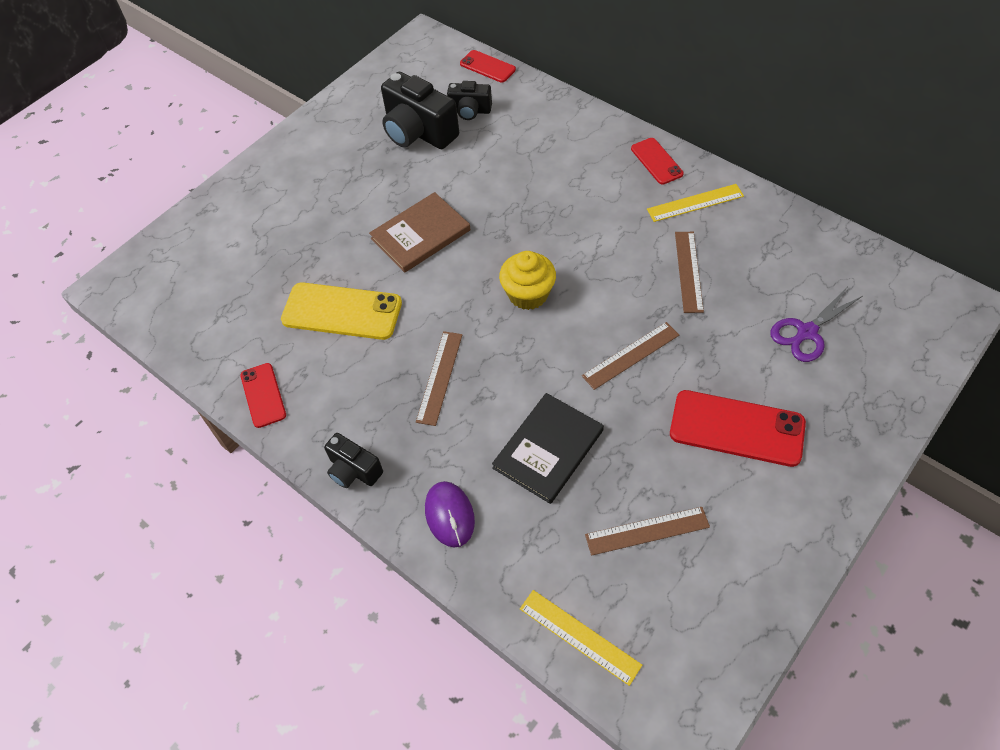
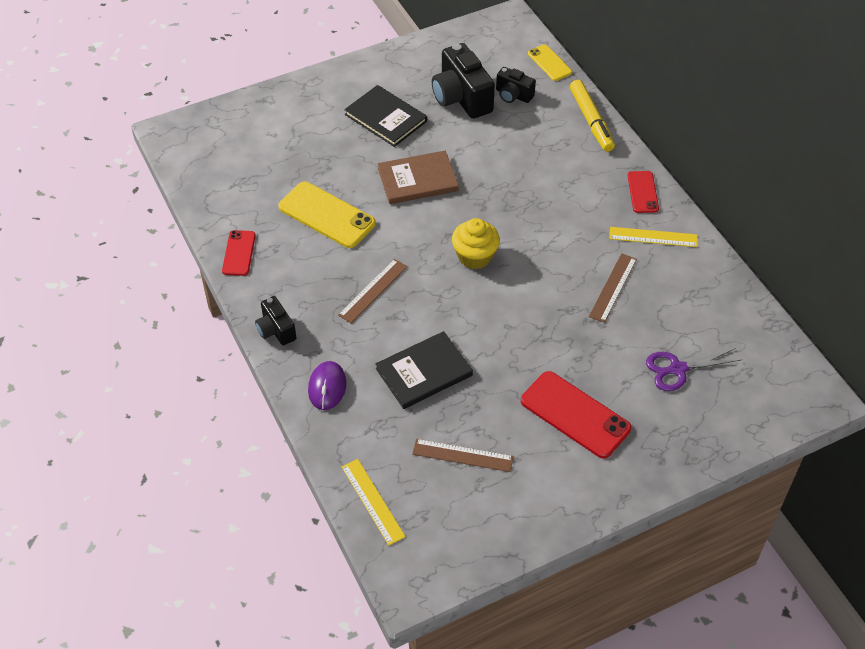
camera: 20 degrees right, 5 degrees down
red phone [460,50,516,83] -> yellow phone [528,44,572,81]
brown ruler [582,322,679,390] -> none
none -> black book [344,85,427,147]
none -> yellow marker [570,80,615,152]

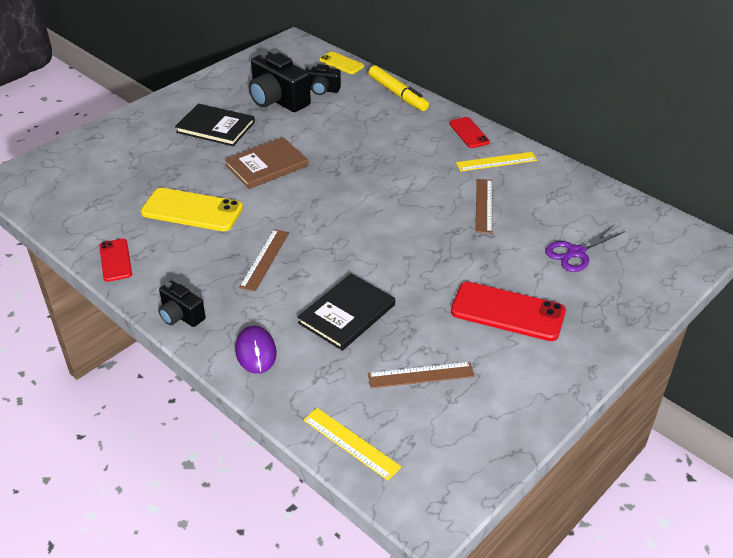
camera: 20 degrees left, 10 degrees down
yellow cupcake [452,218,500,269] -> none

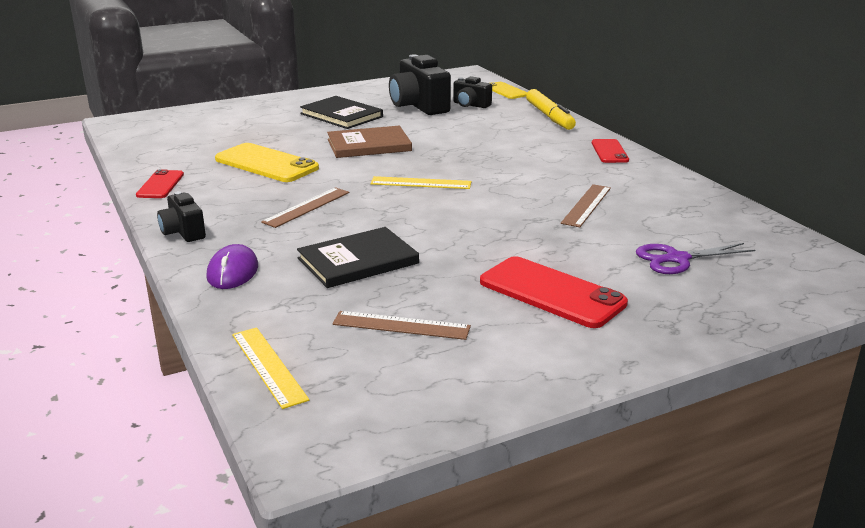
camera: 20 degrees right, 15 degrees down
yellow ruler [456,152,537,172] -> yellow ruler moved to [370,176,471,189]

